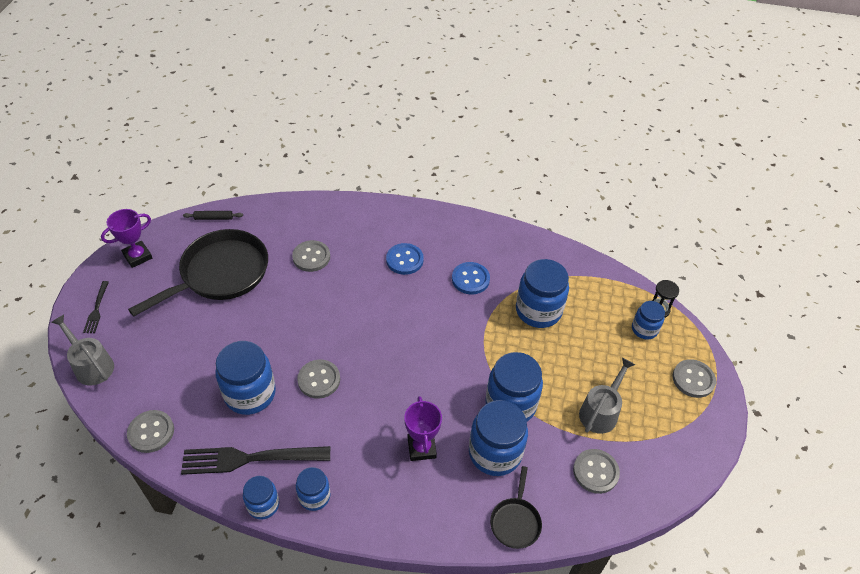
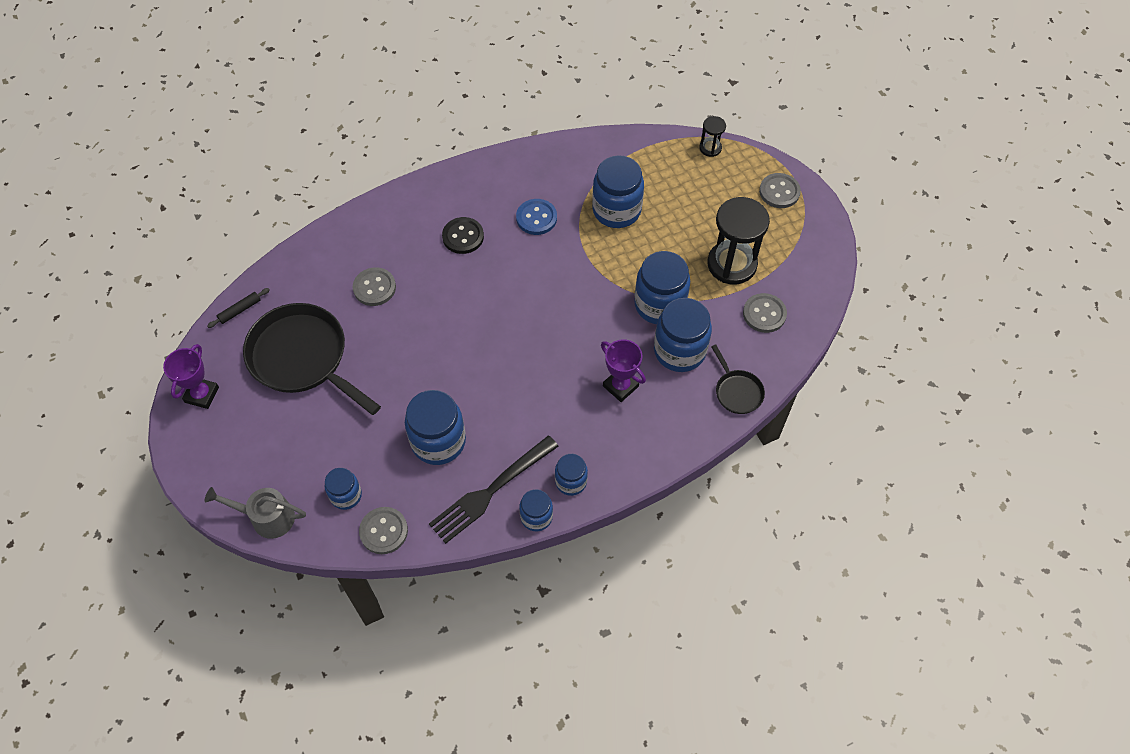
camera: 35 degrees left, 10 degrees up
black fork [83,281,109,333] -> none
black pan [128,229,268,317] -> black pan turned 60 degrees counterclockwise [243,303,381,415]
grey button [297,359,340,399] -> none
blue button [386,243,424,275] -> black button [442,217,484,254]
grey watering can [579,358,635,434] -> black hourglass [707,197,770,285]
blue jar [632,301,665,340] -> blue jar moved to [325,468,362,510]

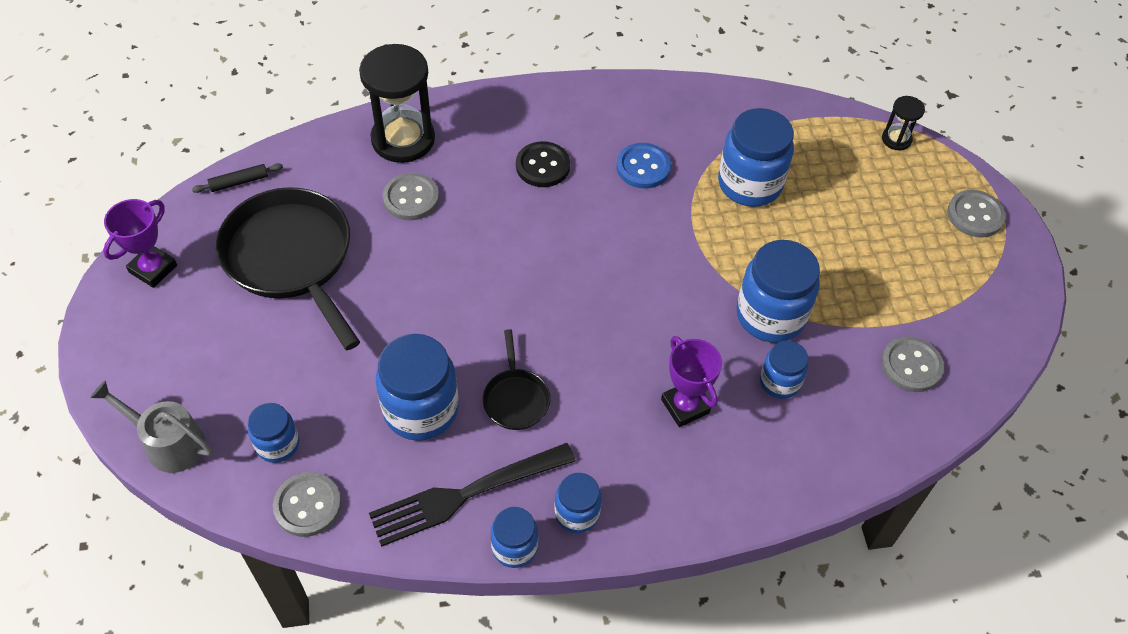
camera: 15 degrees right, 5 degrees down
blue jar [654,298,712,372] -> blue jar [760,341,808,399], size x0.57
black hourglass [707,197,770,285] -> black hourglass moved to [359,44,435,163]
black pan [711,344,765,414] -> black pan moved to [483,329,550,430]

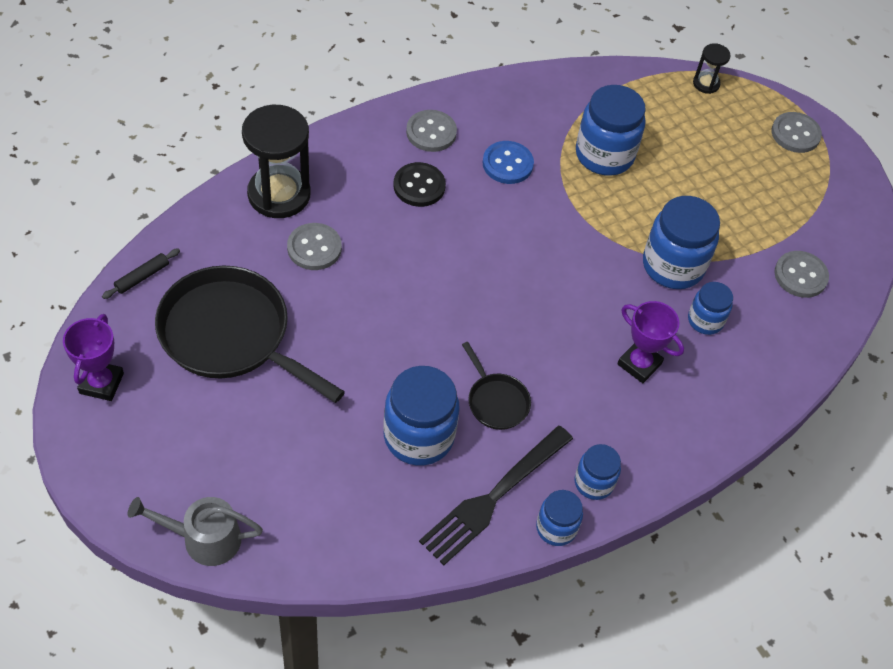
camera: 25 degrees left, 0 degrees up
blue jar [248,403,299,463] -> none
grey button [273,472,341,537] -> grey button moved to [406,110,457,152]

